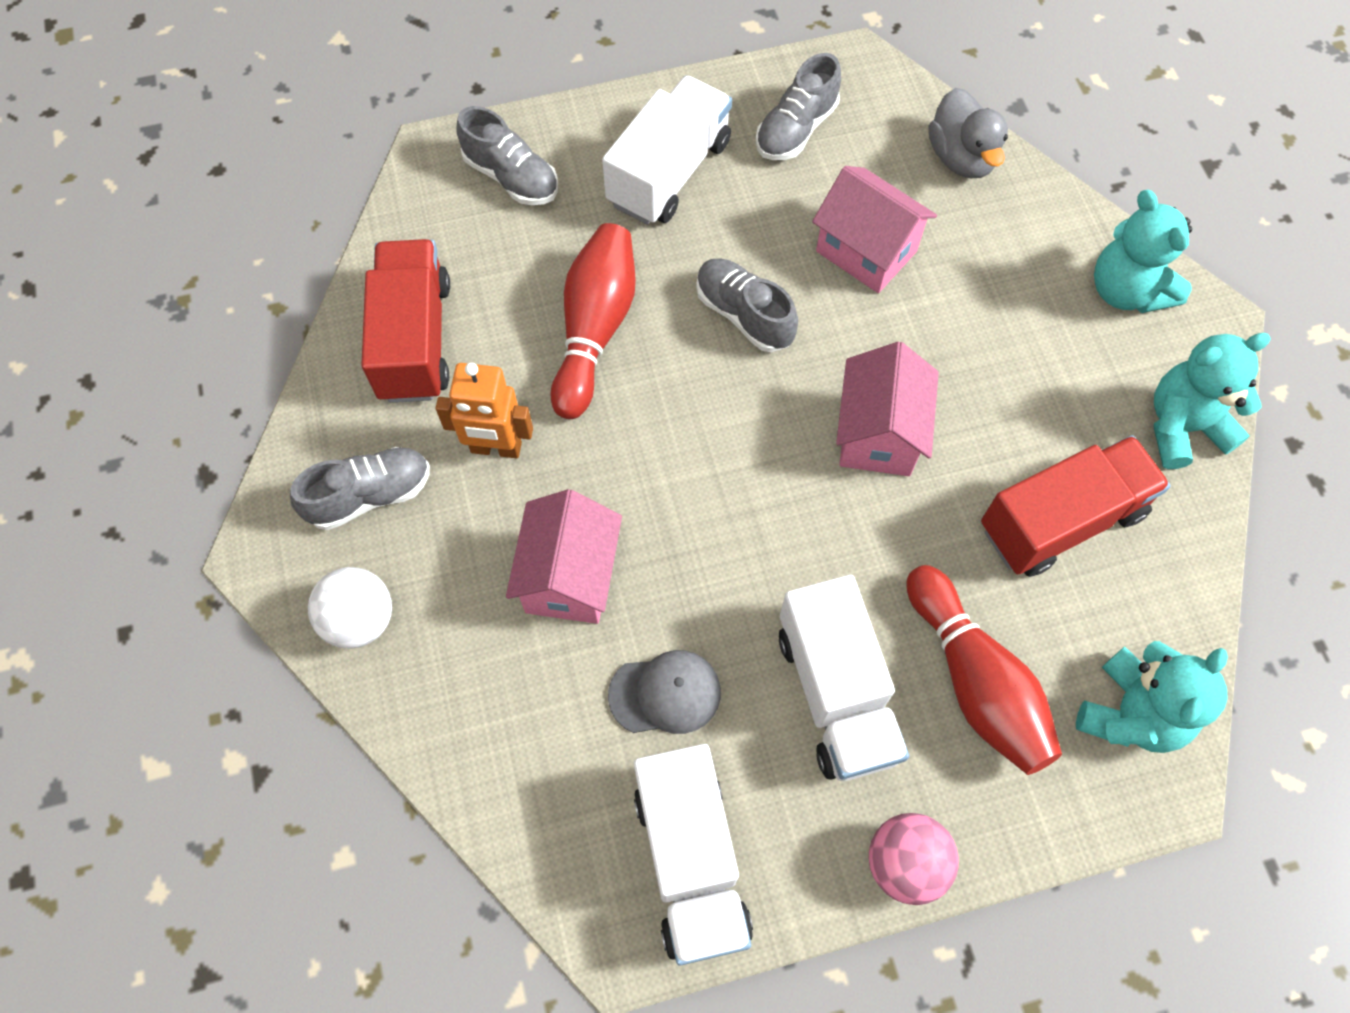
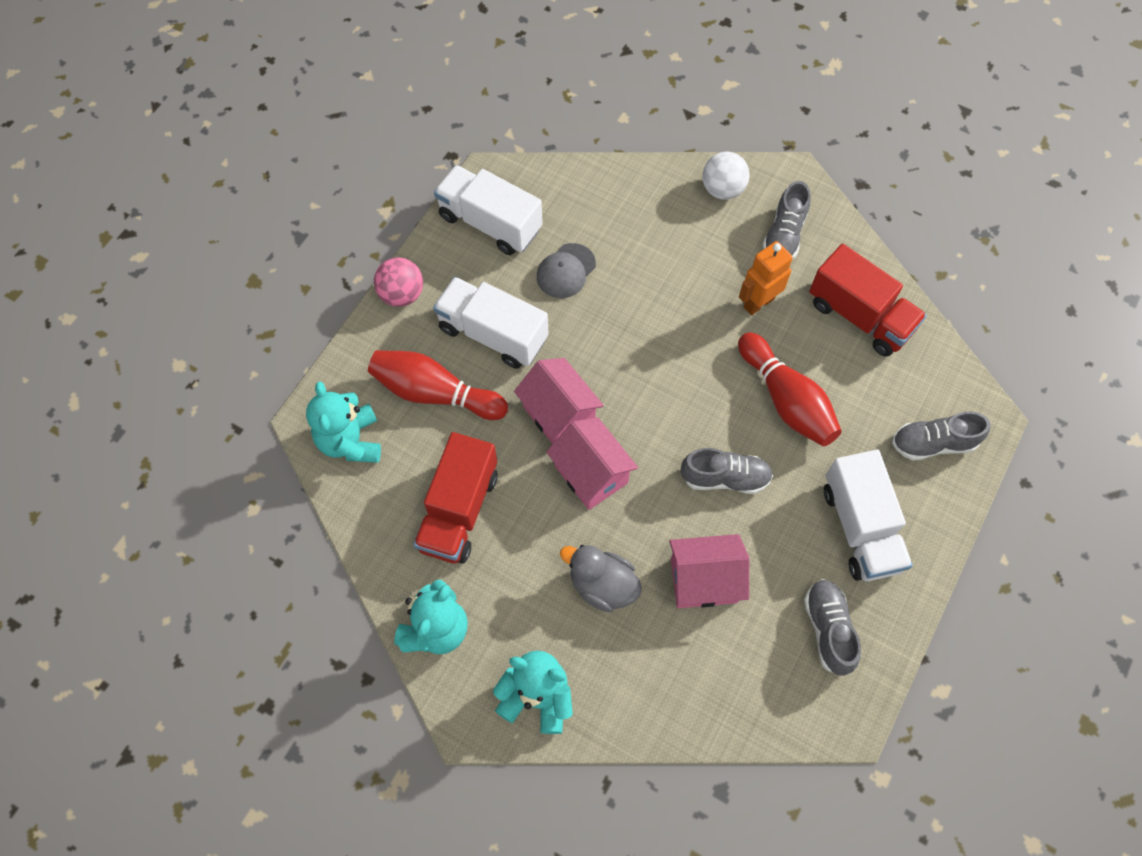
camera: 135 degrees right, 0 degrees up
pink house [506,489,622,624] -> pink house moved to [514,358,604,444]
grey duck [929,88,1008,178] -> grey duck moved to [560,545,642,612]

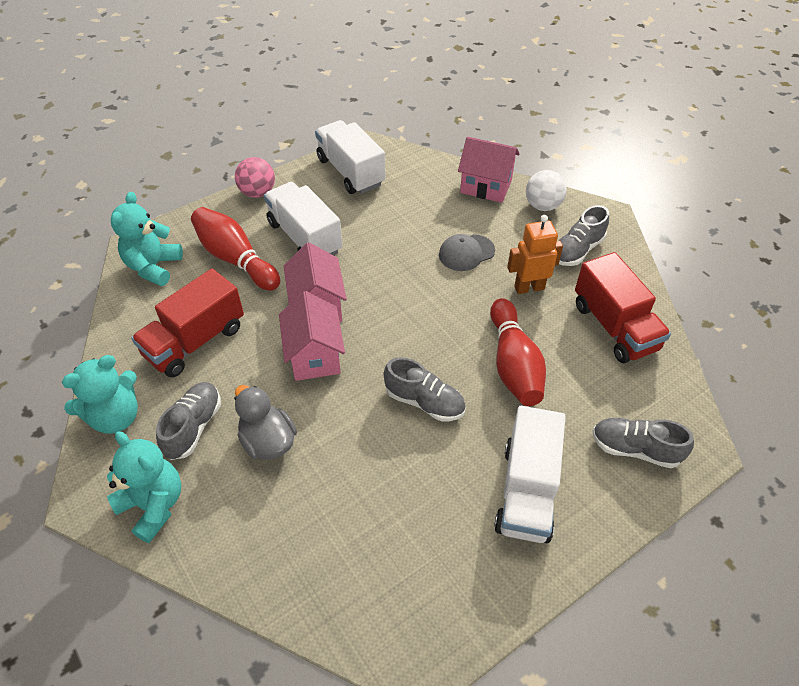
camera: 25 degrees right, 15 degrees down
grey cap [537,243,596,298] -> grey cap moved to [439,234,495,271]
pink house [669,534,749,608] -> pink house moved to [458,137,520,203]
grey shoe [804,579,861,676] -> grey shoe moved to [156,382,221,460]

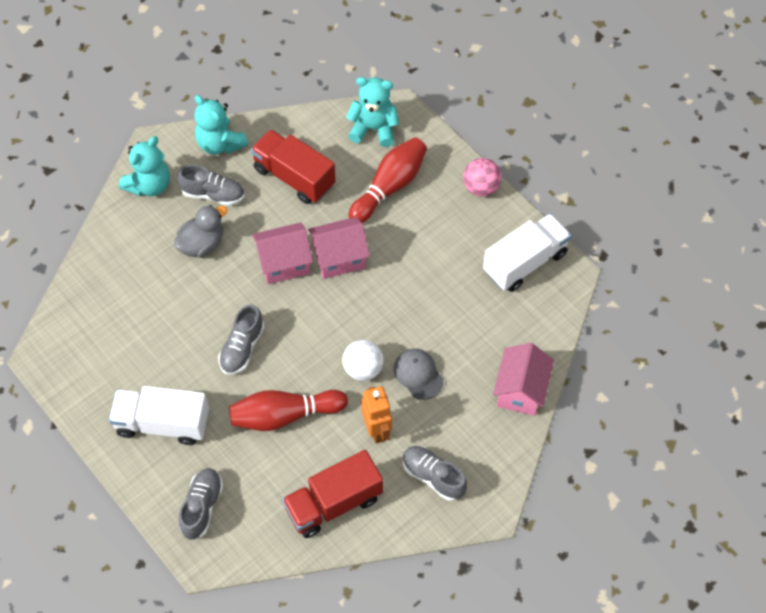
camera: 85 degrees right, 10 degrees up
white truck [264,182,342,255] -> none
white ball [526,170,567,211] -> white ball moved to [342,340,384,381]

